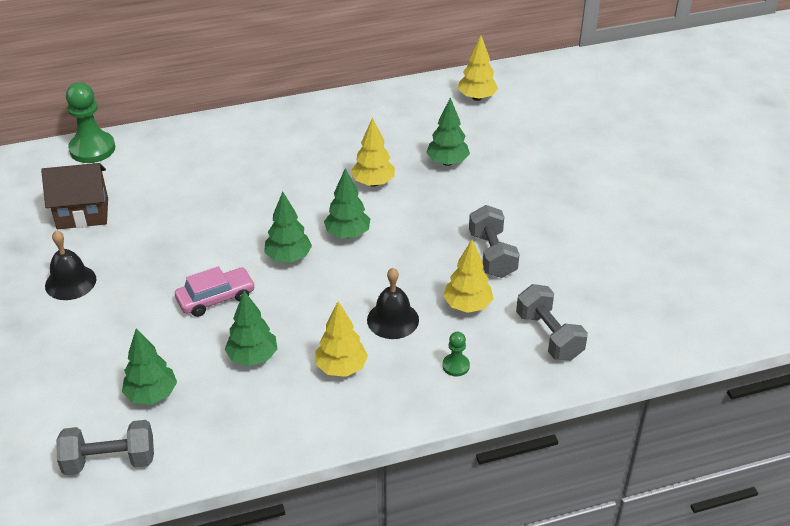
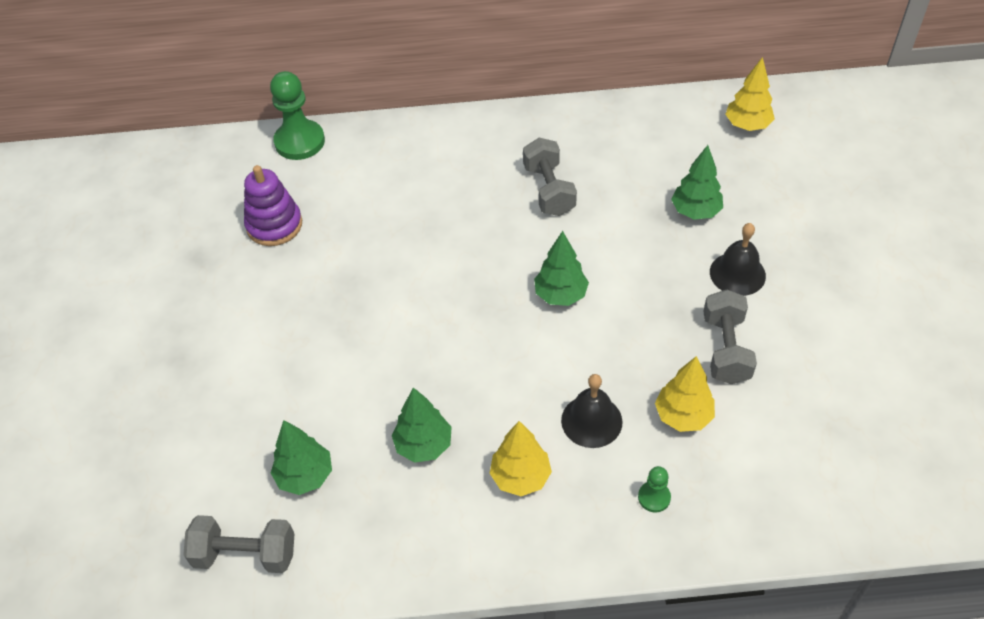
camera: 15 degrees right, 10 degrees up
brown house [41,163,108,229] -> purple stacking toy [244,165,302,246]
black bell [45,230,97,300] -> black bell moved to [710,223,766,296]
pink car [175,266,255,317] -> none
green tree [264,192,312,263] -> none
yellow tree [351,118,395,187] -> none
grey dumbbell [516,284,588,361] -> grey dumbbell moved to [523,138,577,216]

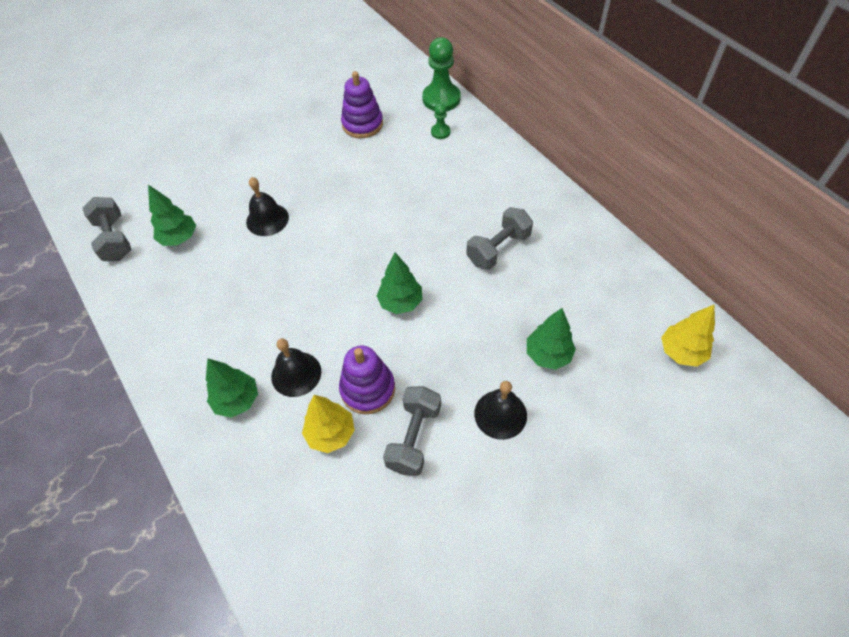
camera: 60 degrees right, 5 degrees up
green tree [392,387,452,463] -> green tree moved to [206,358,258,418]
yellow tree [489,421,552,496] -> none
green pawn [638,466,671,513] -> green pawn moved to [431,103,450,139]
grey dumbbell [703,290,757,384] -> grey dumbbell turned 45 degrees counterclockwise [383,386,441,476]
none -> black bell [246,177,289,236]
none -> purple stacking toy [339,346,395,414]

